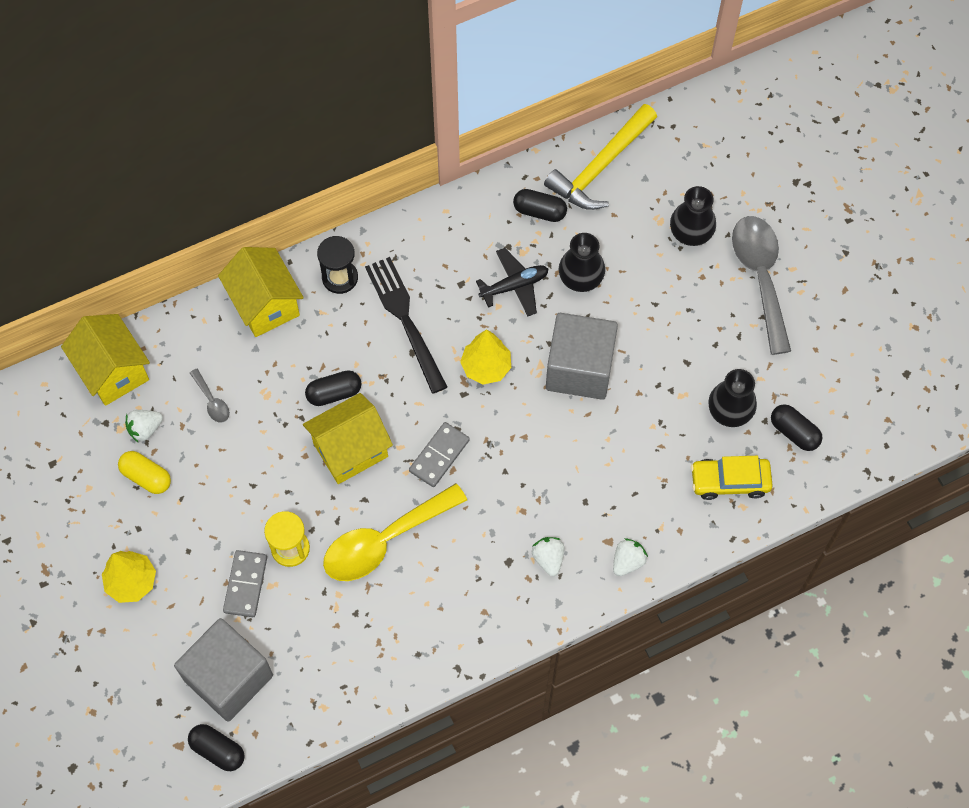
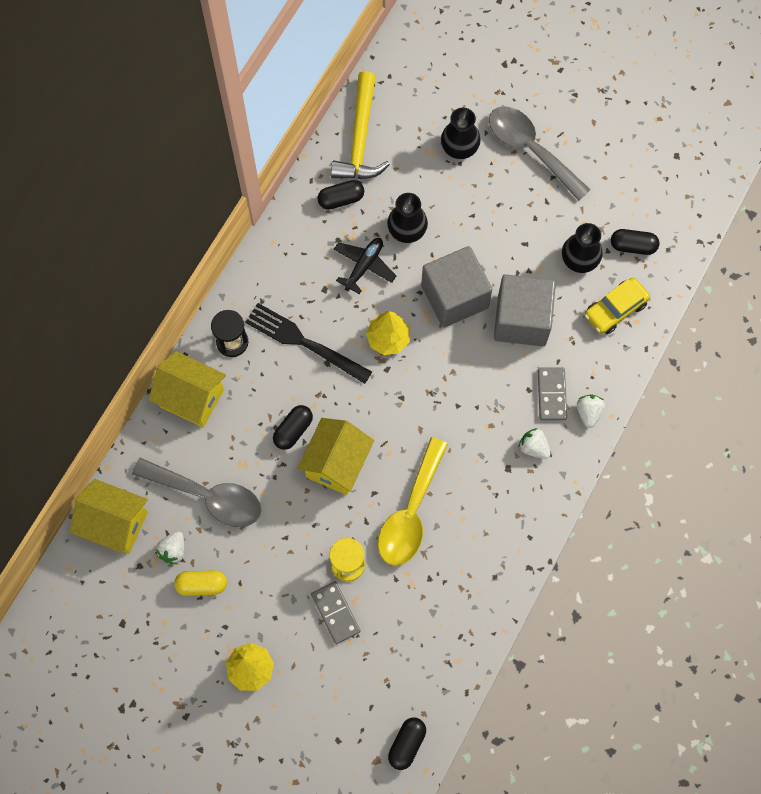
camera: 35 degrees left, 5 degrees up
grey cube [174,618,273,722] -> grey cube moved to [494,274,556,346]
black capsule [188,724,245,771] -> black capsule turned 60 degrees counterclockwise [388,718,426,770]
grey spoon [190,369,230,423] -> grey spoon [132,458,261,527], size x2.30
grey domino [409,422,470,487] -> grey domino moved to [538,368,567,421]

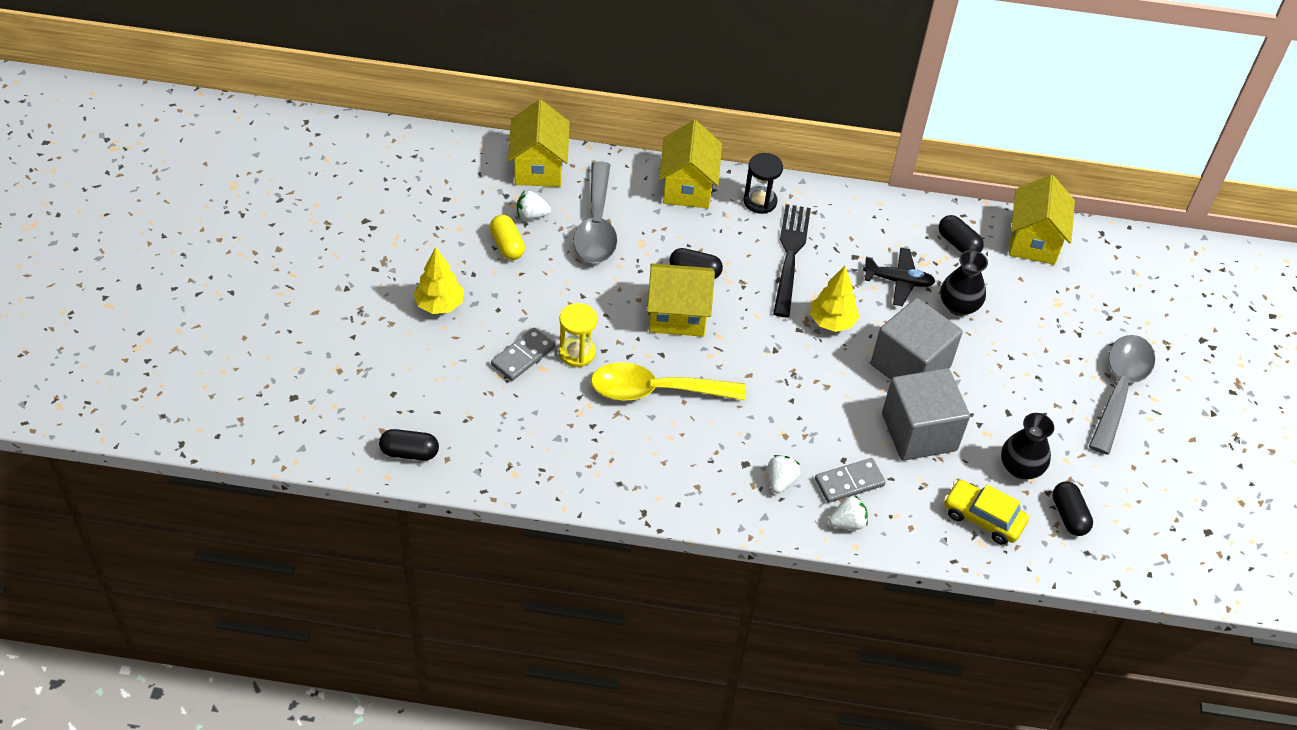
camera: 65 degrees right, 20 degrees down
yellow hammer [331,71,390,179] -> yellow house [1009,175,1075,265]
black vase [441,108,481,159] -> none

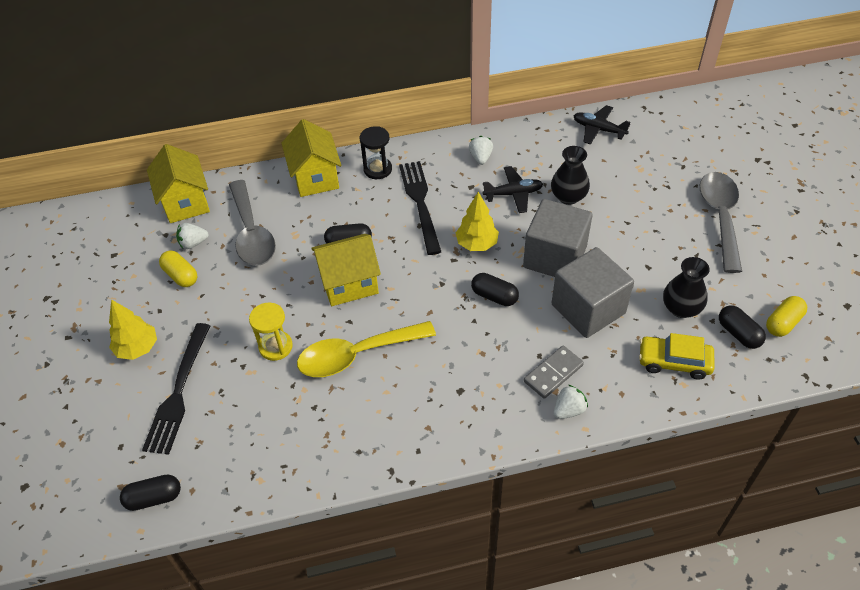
camera: 15 degrees left, 0 degrees up
grey domino [491,328,555,381] -> none
white strawberry [768,455,800,494] -> white strawberry moved to [469,136,493,165]
black capsule [939,215,984,253] -> black capsule moved to [471,273,519,306]
yellow house [1009,175,1075,265] -> black plane [574,105,630,145]
none -> black fork [142,323,210,455]
none -> yellow capsule [766,296,807,337]

